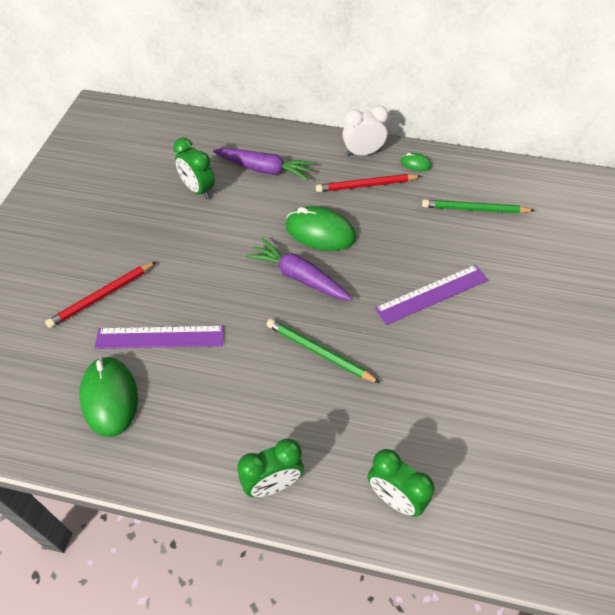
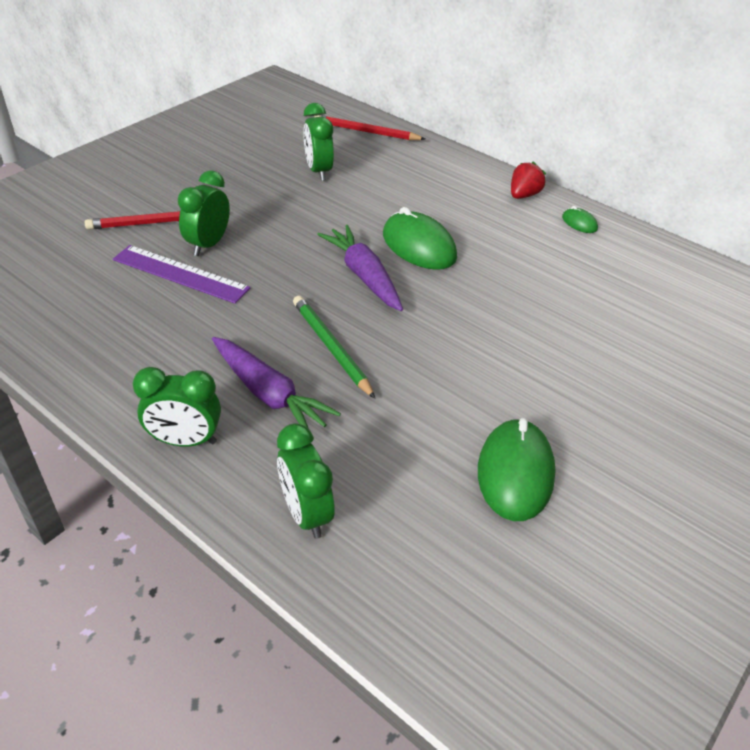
camera: 25 degrees right, 10 degrees down
green mouse [79,357,138,437] -> green mouse moved to [478,418,556,521]
purple carrot [213,148,315,181] -> purple carrot moved to [212,337,341,429]
red pencil [316,174,421,192] -> red pencil moved to [314,115,425,140]
white clock [343,106,388,156] -> red strawberry [511,161,546,199]
purple ruler [375,265,488,325] -> none
green pencil [422,200,535,214] -> none
none -> green clock [178,170,230,256]

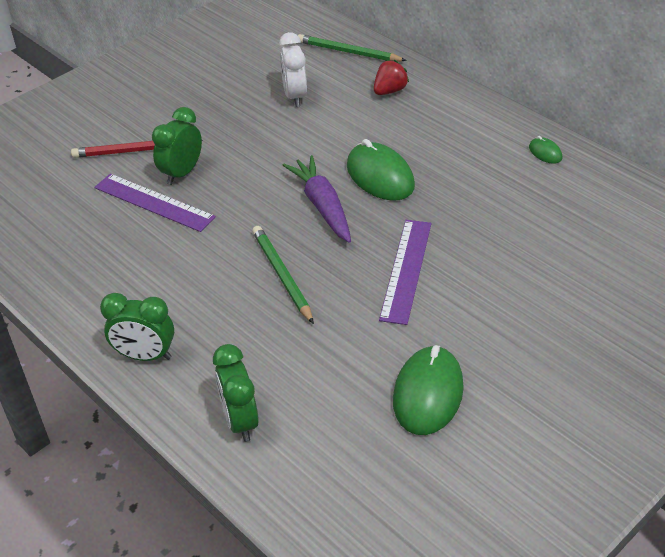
camera: 10 degrees right, 0 degrees up
purple carrot [212,337,341,429] -> none
green clock [303,103,334,181] -> white clock [279,32,307,107]
red pencil [314,115,425,140] -> green pencil [298,34,407,61]
red strawberry [511,161,546,199] -> red strawberry moved to [374,60,409,95]
none -> purple ruler [379,220,431,325]

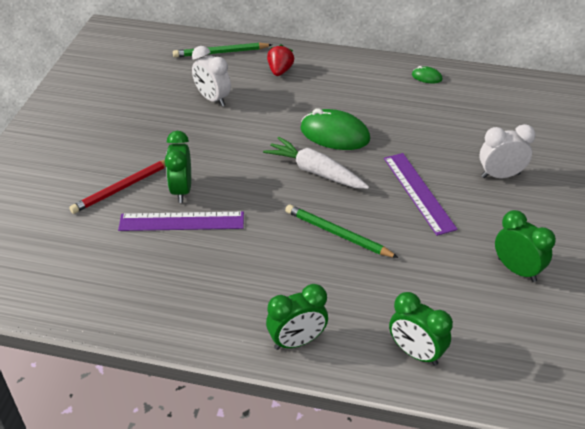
camera: 35 degrees left, 0 degrees up
purple carrot [283,155,351,243] -> white carrot [263,137,369,189]
green mouse [393,345,464,435] -> green clock [495,210,556,282]
none -> white clock [479,124,535,178]

